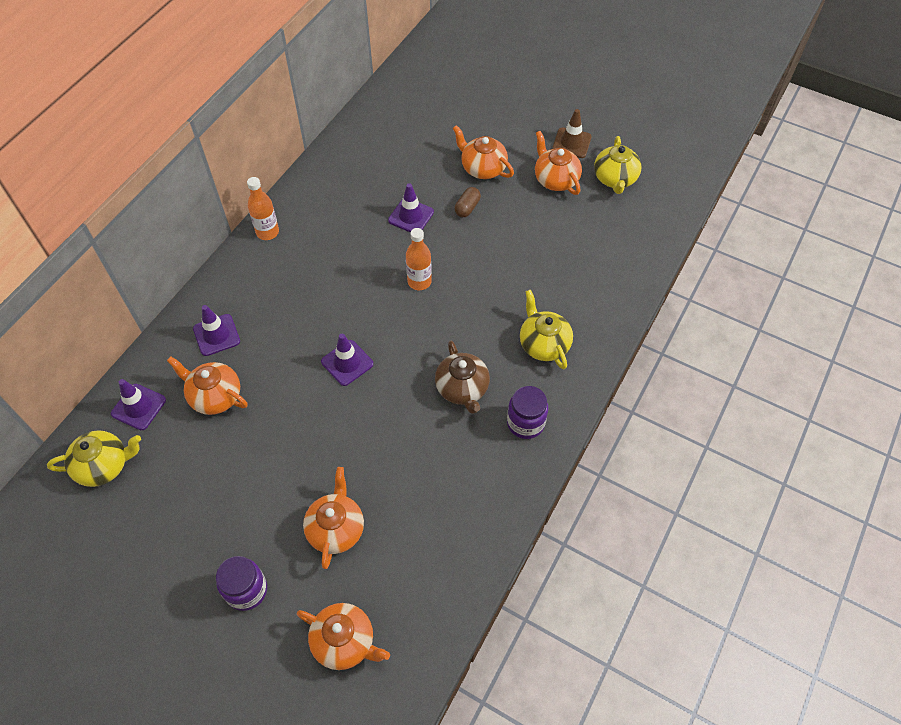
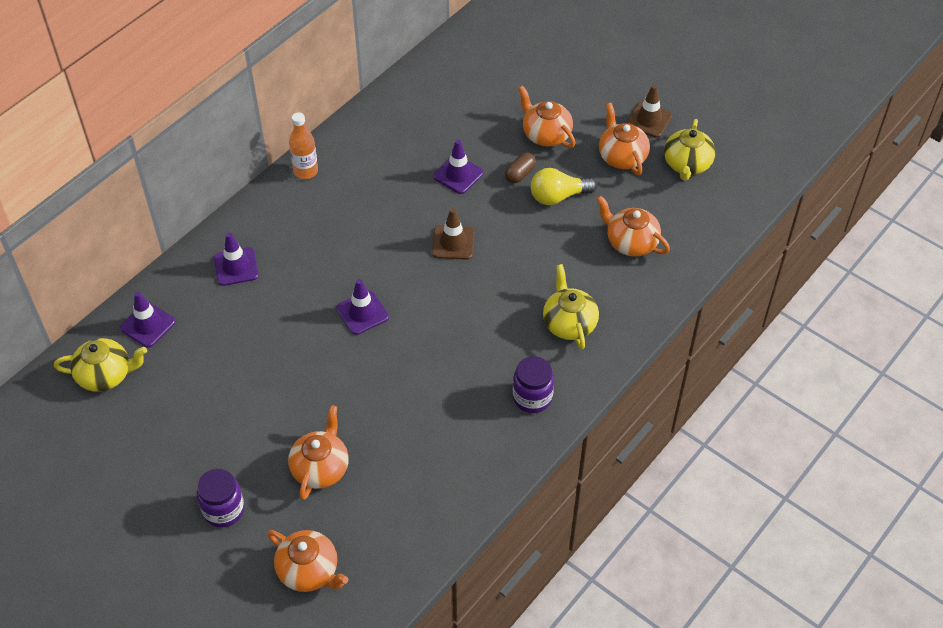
camera: 10 degrees right, 5 degrees down
orange teapot [167,356,248,415] -> orange teapot moved to [596,196,670,257]
orange bottle [406,228,432,290] -> brown traffic cone [432,208,474,260]
brown teapot [435,341,490,414] -> none
none -> yellow light bulb [531,168,597,205]

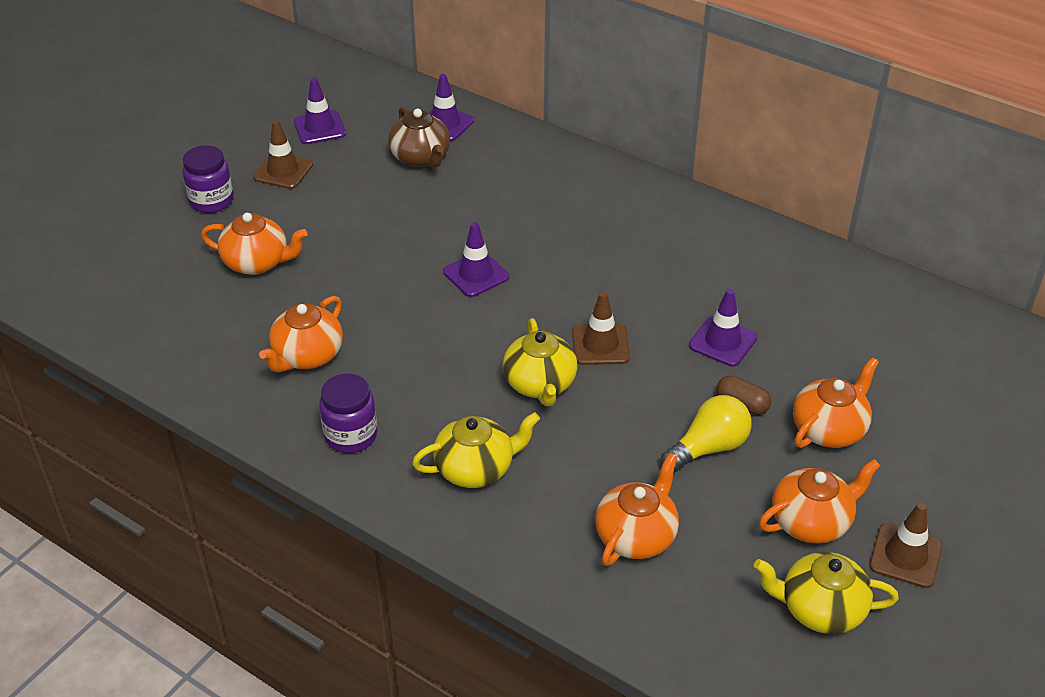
camera: 85 degrees right, 10 degrees down
yellow teapot [54,338,147,392] -> yellow teapot moved to [503,318,578,406]
purple traffic cone [214,233,259,286] -> purple traffic cone moved to [294,78,346,144]
orange teapot [267,530,348,592] -> orange teapot moved to [259,296,343,373]
orange bottle [289,112,318,179] -> none
yellow light bulb [531,168,597,205] -> yellow light bulb turned 75 degrees clockwise [661,395,752,472]
none -> brown traffic cone [253,120,313,189]
none -> brown teapot [388,106,451,168]

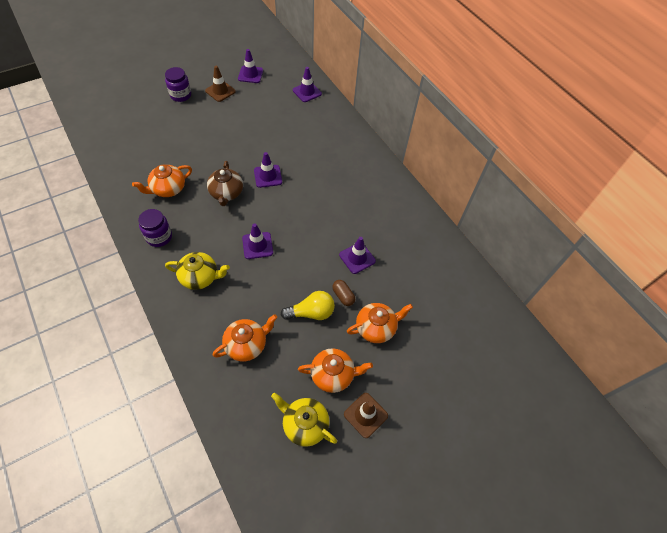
camera: 20 degrees right, 15 degrees up
orange teapot [201,213,307,275] -> none
brown teapot [388,106,451,168] -> brown teapot moved to [207,161,243,206]
yellow teapot [503,318,578,406] -> purple traffic cone [242,223,273,259]
brown traffic cone [572,292,630,365] -> none

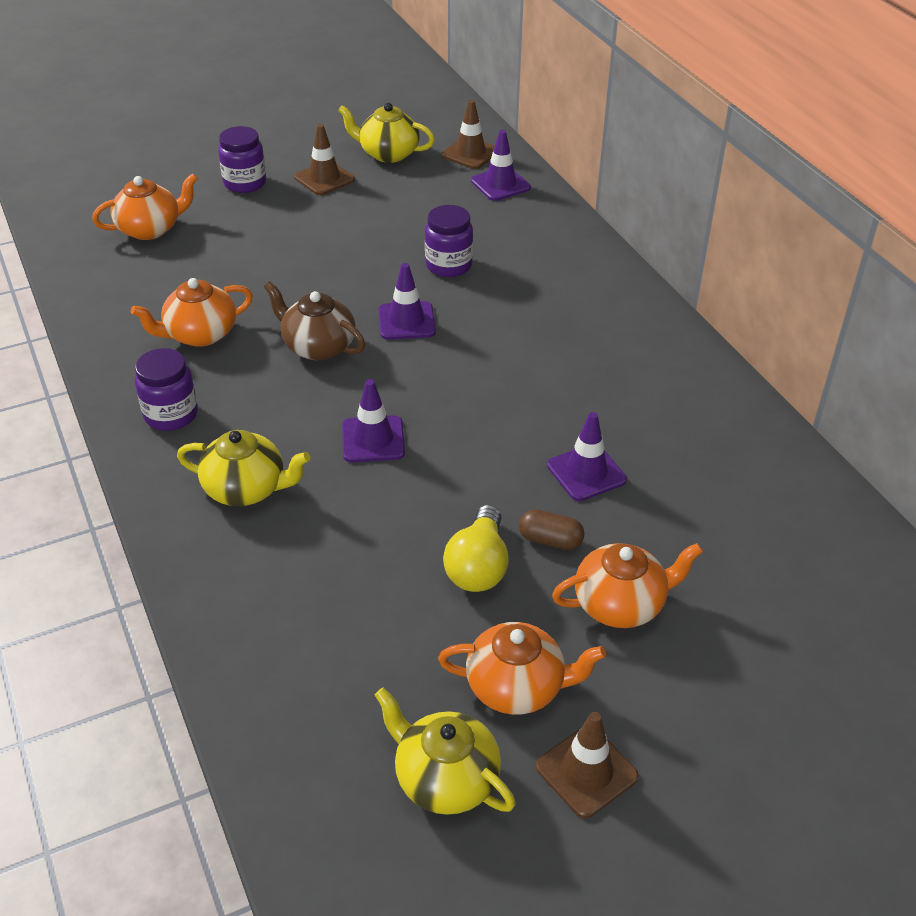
camera: 10 degrees right, 15 degrees down
brown teapot [207,161,243,206] -> brown teapot turned 120 degrees clockwise [264,281,365,361]
orange teapot [212,314,277,362] -> orange teapot moved to [92,173,198,240]
purple traffic cone [238,49,263,83] -> yellow teapot [338,103,435,163]
yellow light bulb [281,291,335,320] -> yellow light bulb turned 105 degrees clockwise [443,505,509,592]
brown capsule [332,280,355,306] -> brown capsule turned 45 degrees counterclockwise [519,510,585,550]
none -> purple jar [425,205,473,277]
none -> brown traffic cone [441,100,495,169]

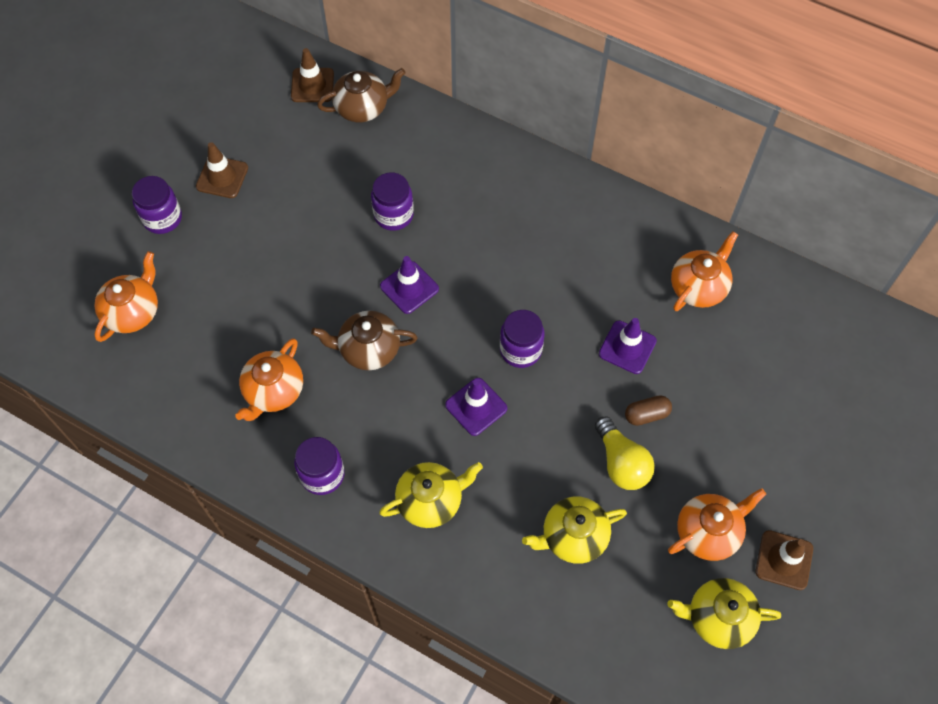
camera: 35 degrees left, 20 degrees up
yellow teapot [338,103,435,163] -> yellow teapot moved to [522,497,627,564]
purple traffic cone [471,130,531,201] -> brown teapot [317,68,406,122]
orange teapot [552,543,703,628] -> orange teapot moved to [671,231,738,311]
none -> purple jar [500,310,545,368]

